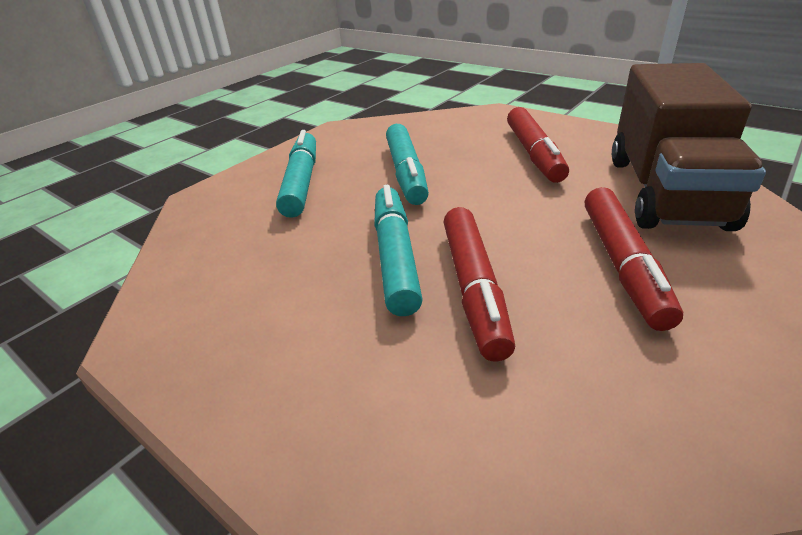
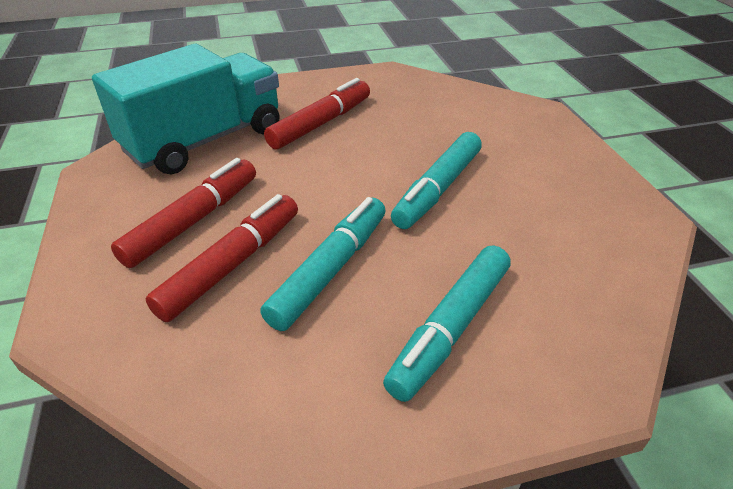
camera: 145 degrees left, 5 degrees up
red marker [443,207,515,362] -> red marker moved to [146,194,298,322]
brown truck [612,63,766,231] -> turquoise truck [92,44,280,174]

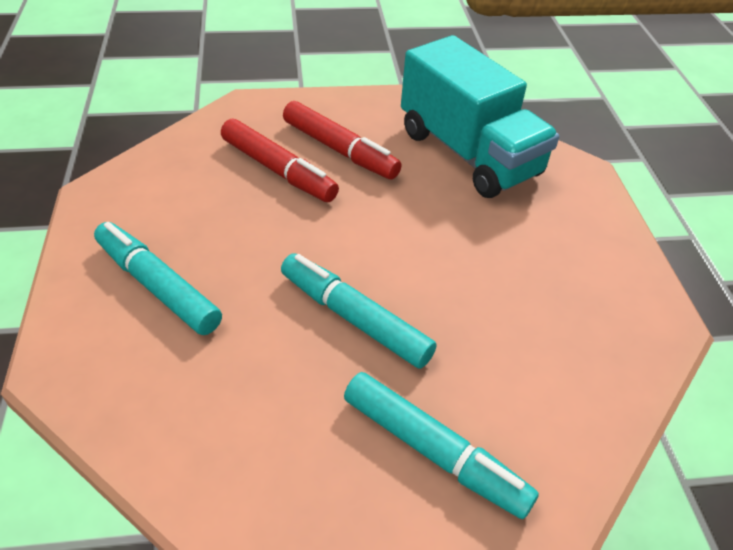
camera: 95 degrees right, 5 degrees up
turquoise marker [260,197,386,331] -> turquoise marker moved to [344,372,539,519]
red marker [264,78,370,150] -> none

